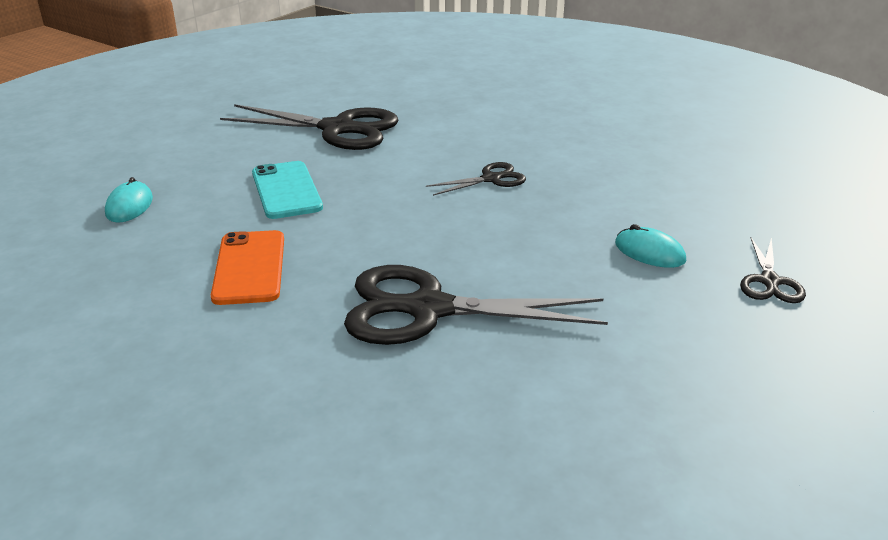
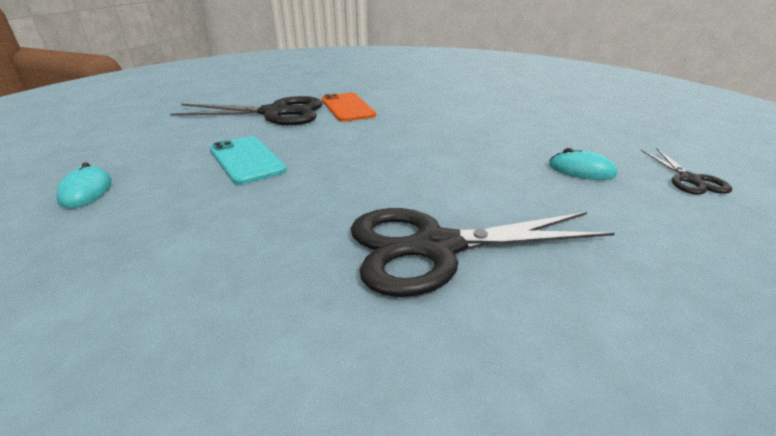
camera: 15 degrees left, 0 degrees up
orange phone [211,230,284,305] -> orange phone moved to [322,93,376,122]
black scissors [426,162,526,196] -> none

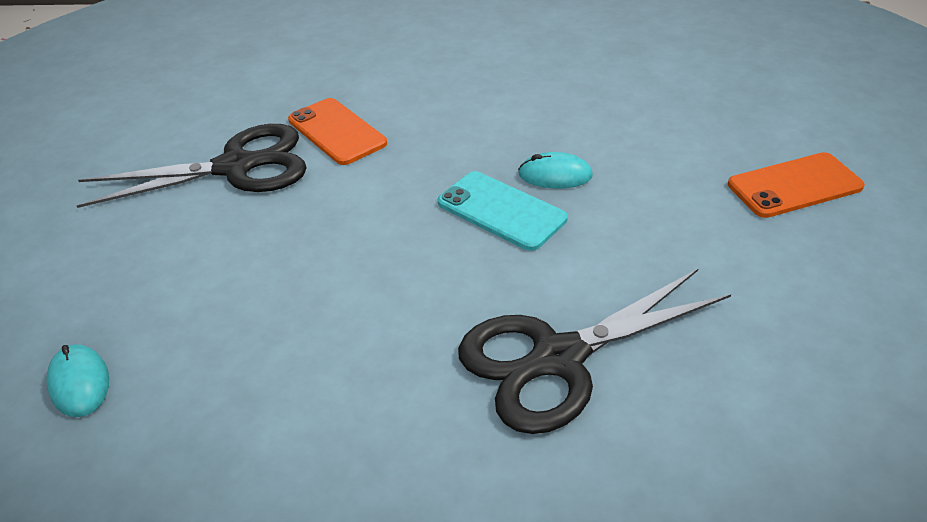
camera: 15 degrees left, 10 degrees up
turquoise phone [210,136,287,185] -> turquoise phone moved to [438,171,568,251]
turquoise mouse [549,148,617,180] -> turquoise mouse moved to [518,152,593,188]
black scissors [641,149,732,195] -> orange phone [728,152,865,218]

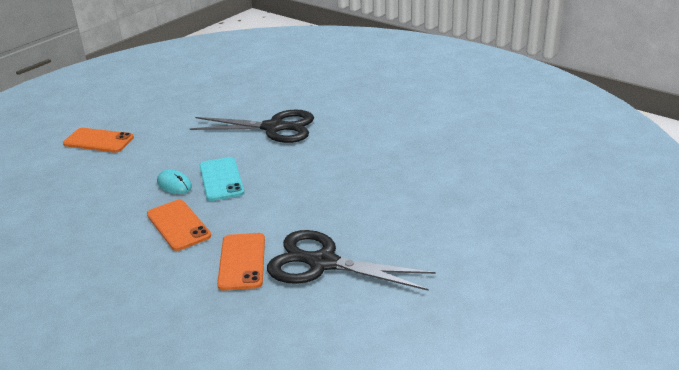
camera: 145 degrees left, 10 degrees down
turquoise mouse [46,344,109,417] -> none
none -> orange phone [147,200,211,251]

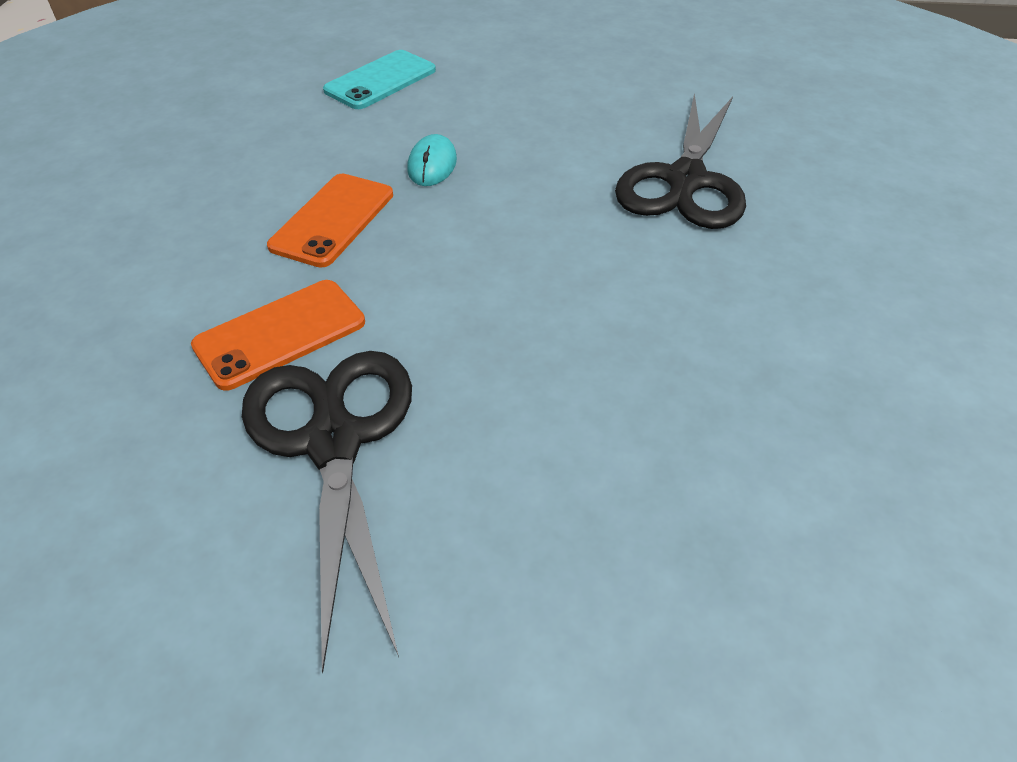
camera: 55 degrees right, 15 degrees up
orange phone [63,128,134,153] -> none
black scissors [190,110,314,143] -> black scissors turned 45 degrees clockwise [615,93,746,229]
turquoise phone [199,157,244,201] -> turquoise phone moved to [323,50,436,109]

